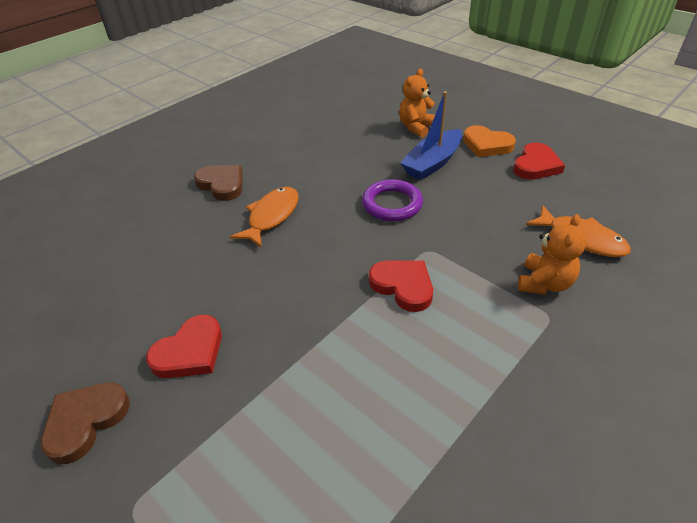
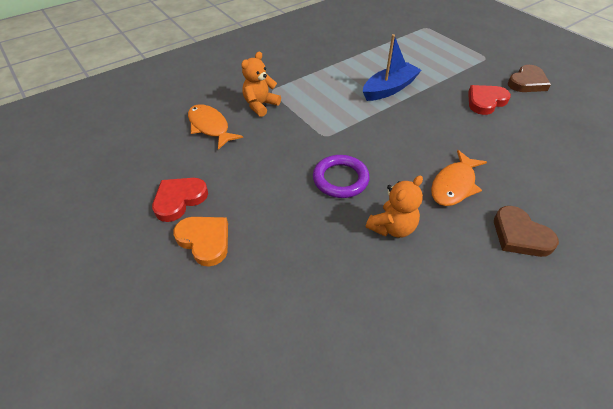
camera: 170 degrees left, 5 degrees up
red heart [369,260,433,312] -> none
orange teddy bear [399,69,435,137] -> orange teddy bear moved to [366,175,423,238]
blue boat [400,91,462,180] -> blue boat moved to [363,34,422,101]

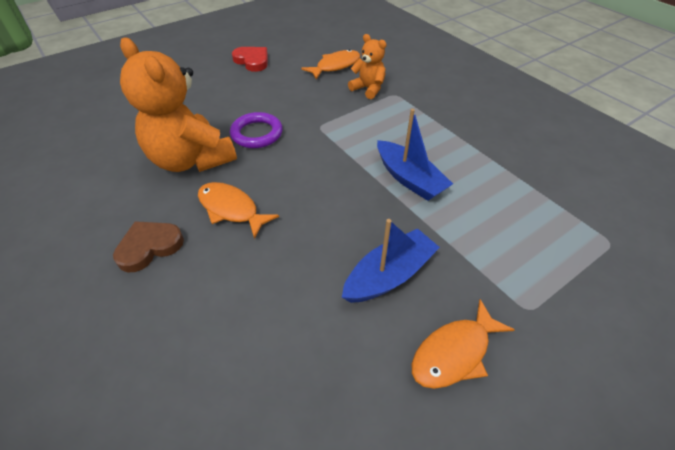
camera: 90 degrees right, 0 degrees up
orange heart [173,217,228,267] -> none
orange teddy bear [366,175,423,238] -> orange teddy bear [120,38,237,172], size x1.96
red heart [468,85,511,115] -> blue boat [342,219,440,303]
brown heart [508,65,551,92] -> orange fish [412,299,515,389]

